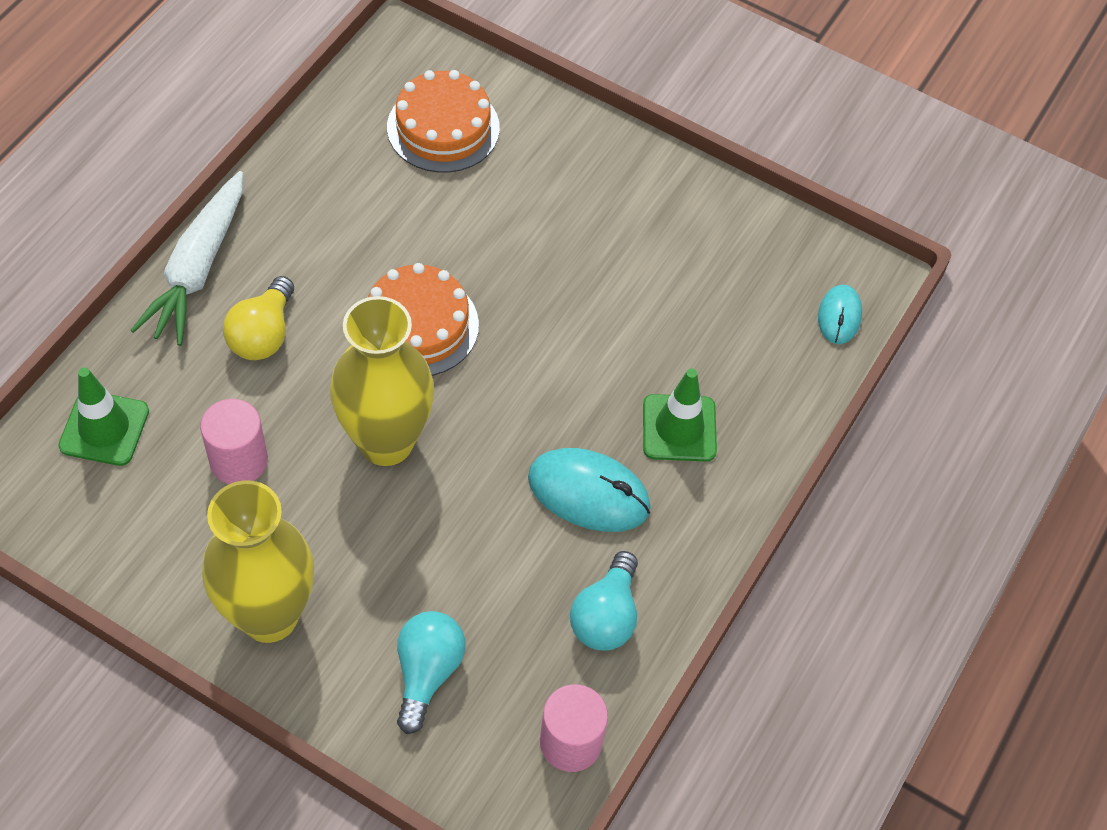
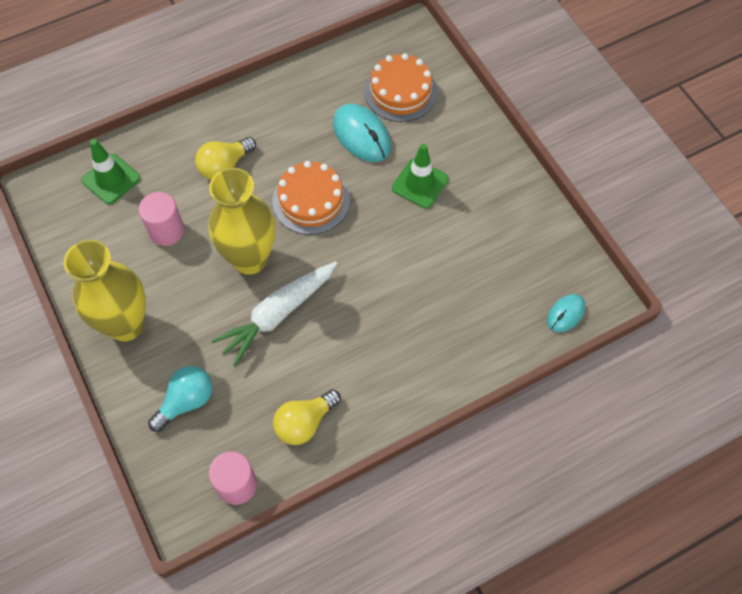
camera: 35 degrees right, 5 degrees up
white carrot [130,171,243,346] -> white carrot moved to [212,261,338,366]
turquoise mouse [528,448,651,532] -> turquoise mouse moved to [333,104,391,162]
turquoise light bulb [570,551,638,651] -> yellow light bulb [273,389,341,445]
green traffic cone [643,368,717,462] -> green traffic cone moved to [392,144,449,209]

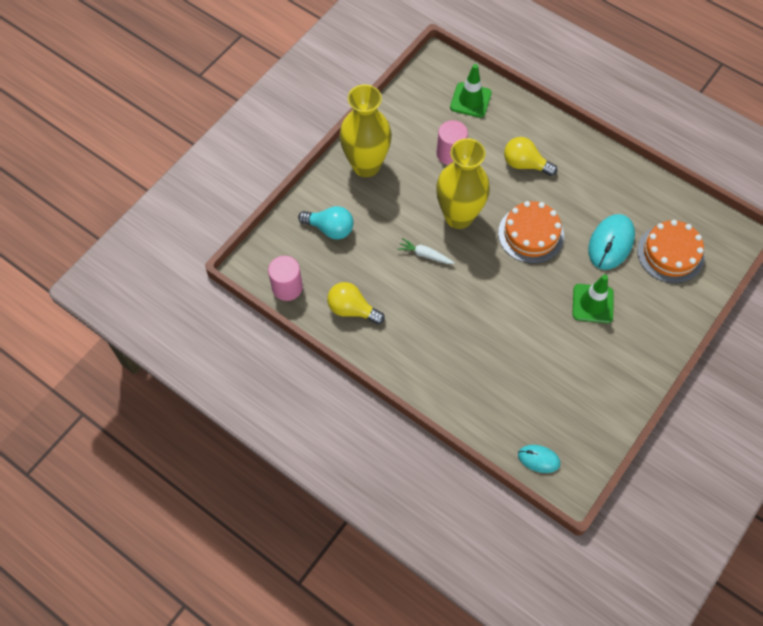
camera: 65 degrees right, 0 degrees up
white carrot [212,261,338,366] -> white carrot [397,238,454,264], size x0.49

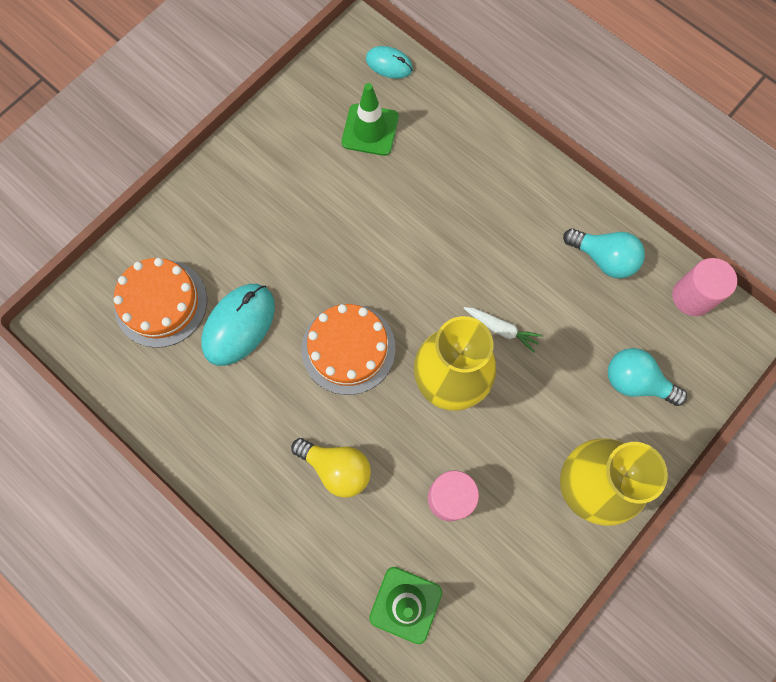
camera: 175 degrees left, 10 degrees up
yellow light bulb [327,282,385,325] -> turquoise light bulb [563,228,645,278]
green traffic cone [572,275,614,323] -> green traffic cone moved to [342,83,399,156]

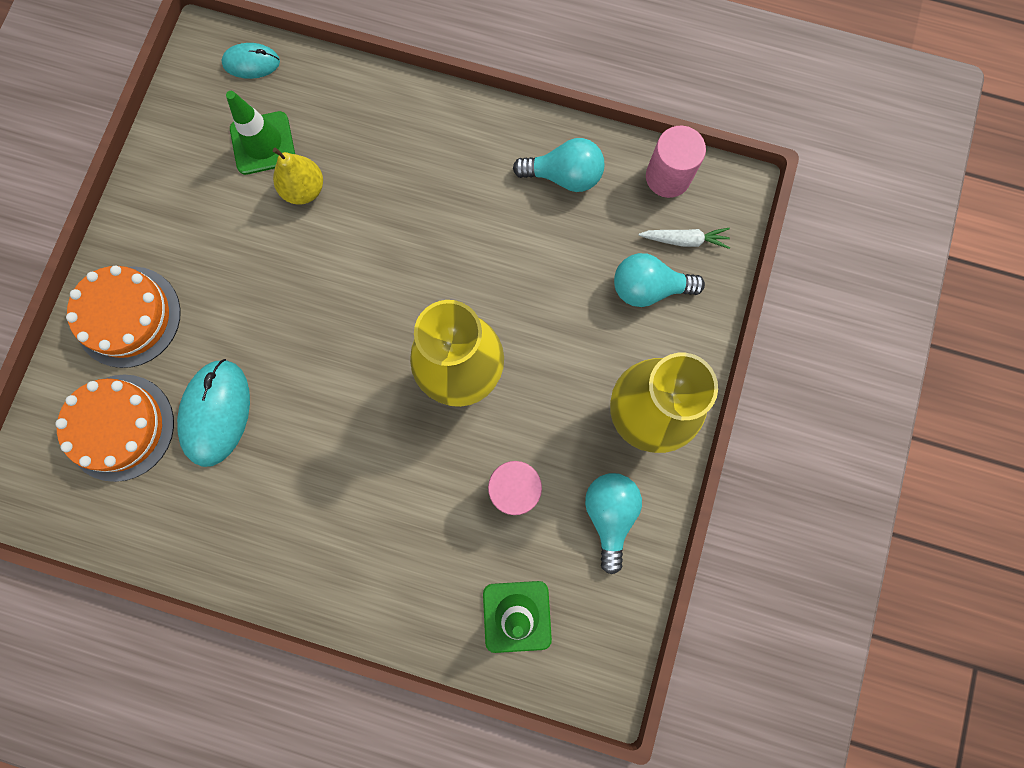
camera: 25 degrees left, 5 degrees up
yellow light bulb [291,438,371,498] -> none
orange cake [302,304,395,395] -> orange cake moved to [66,266,181,368]
white carrot [464,307,542,353] -> white carrot moved to [639,228,730,249]
none -> yellow pear [273,147,323,205]
none -> turquoise light bulb [585,473,642,574]

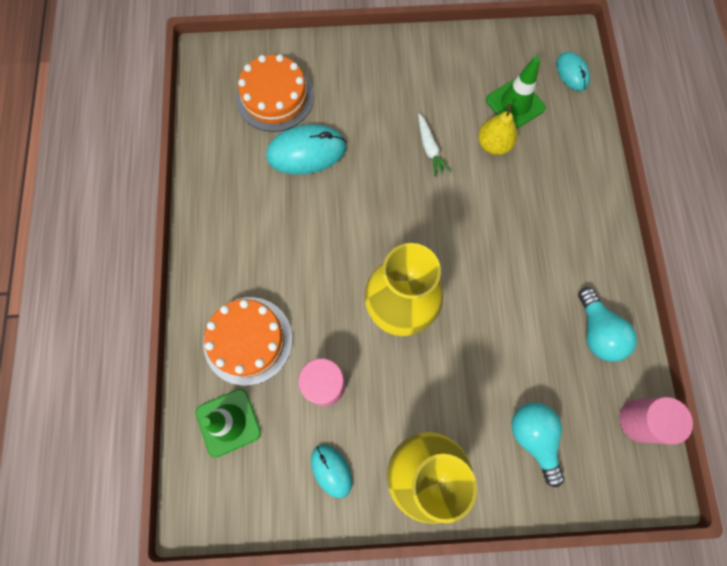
camera: 70 degrees right, 5 degrees down
orange cake [66,266,181,368] -> orange cake moved to [203,297,292,386]
turquoise light bulb [585,473,642,574] -> turquoise mouse [311,445,352,498]
white carrot [639,228,730,249] -> white carrot moved to [418,113,451,177]

